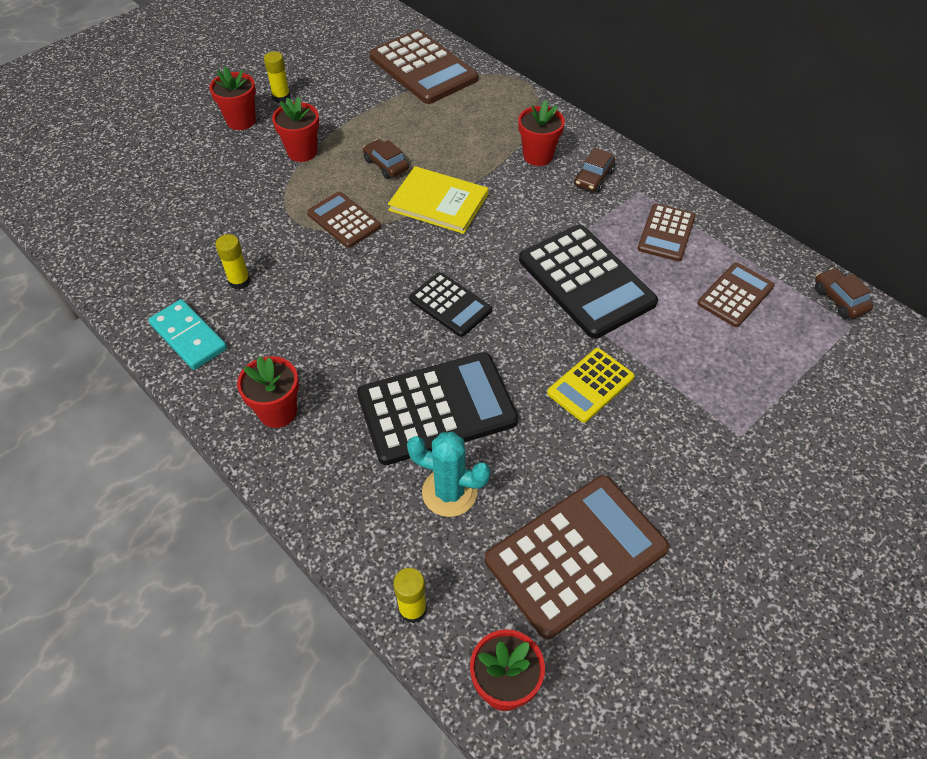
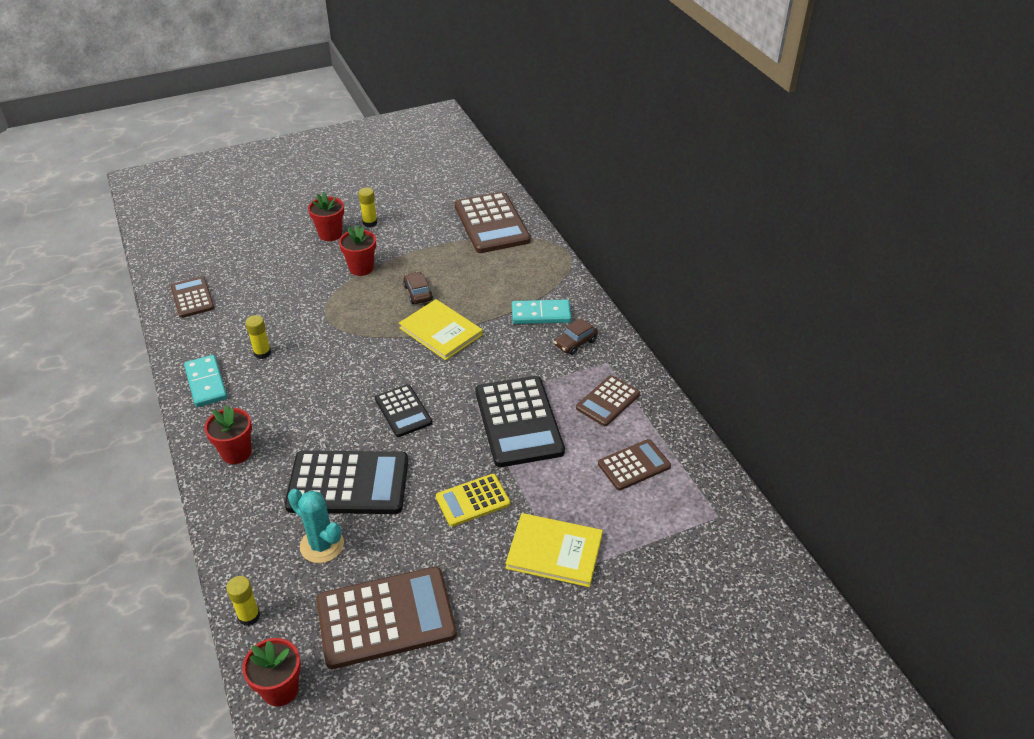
camera: 20 degrees right, 10 degrees down
brown calculator [307,192,381,248] -> brown calculator moved to [171,276,215,318]
red flower pot [518,100,565,166] -> turquoise domino [512,300,571,324]
brown car [815,268,873,318] -> none
none -> yellow book [505,513,603,587]

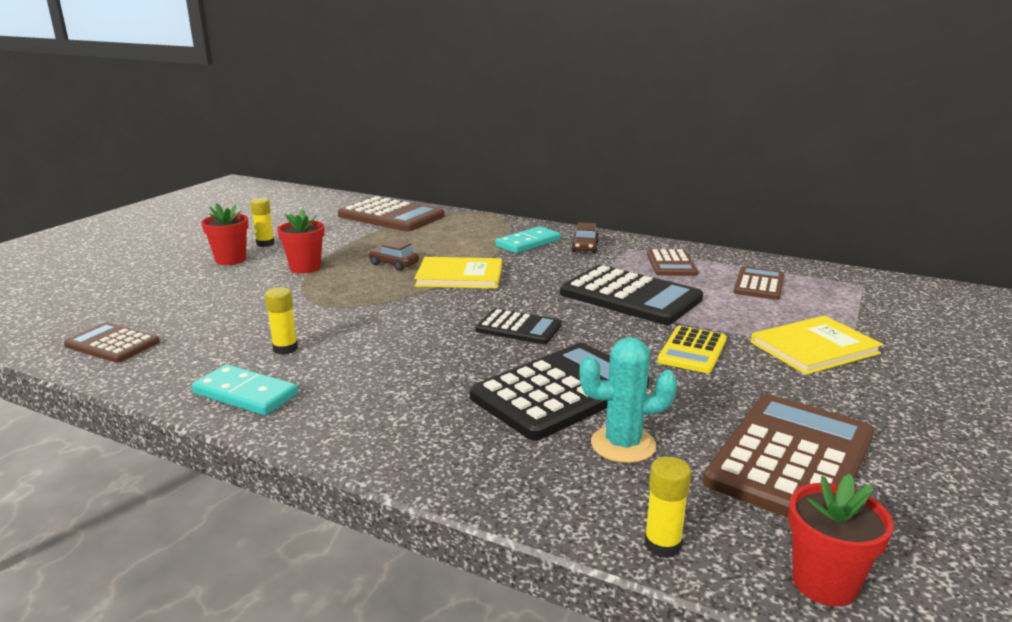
camera: 40 degrees left, 20 degrees down
red flower pot [204,405,252,464] -> none

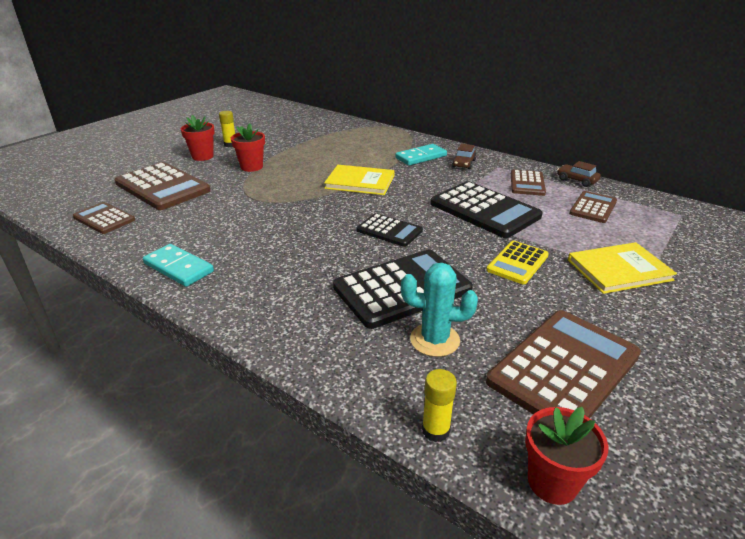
camera: 10 degrees right, 10 degrees up
yellow glue stick [265,287,298,355] -> none
brown calculator [338,196,444,232] -> brown calculator moved to [115,162,211,210]
brown car [368,240,419,271] -> brown car moved to [557,161,601,187]

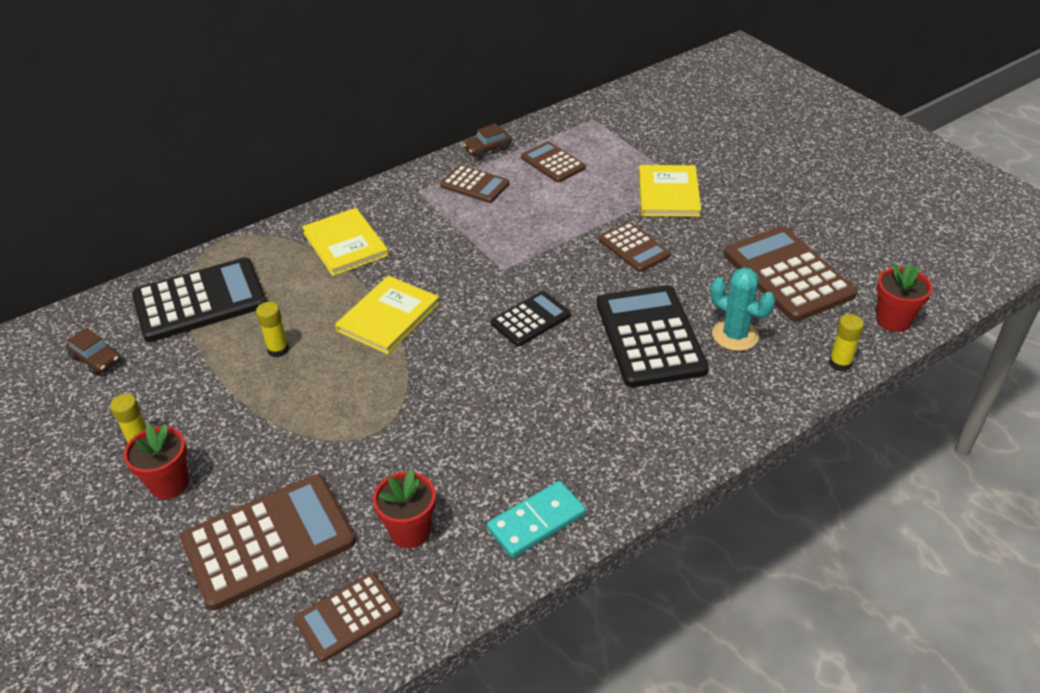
camera: 70 degrees left, 10 degrees up
red flower pot [231,123,265,172] -> red flower pot moved to [373,469,436,548]
turquoise domino [395,144,447,166] -> yellow book [302,208,389,276]
turquoise cactus [401,263,478,357] -> turquoise cactus turned 75 degrees counterclockwise [711,267,775,351]
black calculator [431,181,543,238] -> black calculator moved to [132,257,267,342]
brown car [452,144,477,169] -> brown car moved to [66,328,121,375]
yellow calculator [486,241,549,284] -> brown calculator [599,222,671,272]
none -> yellow glue stick [256,302,289,357]

